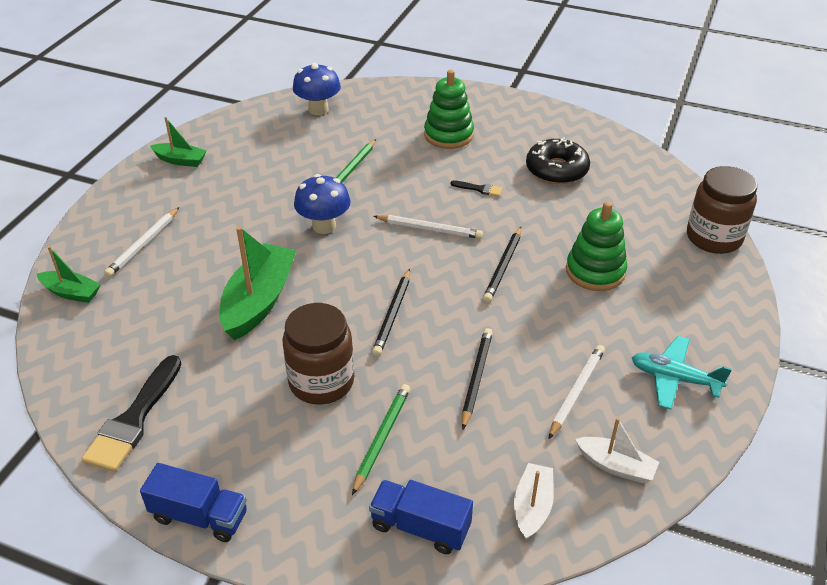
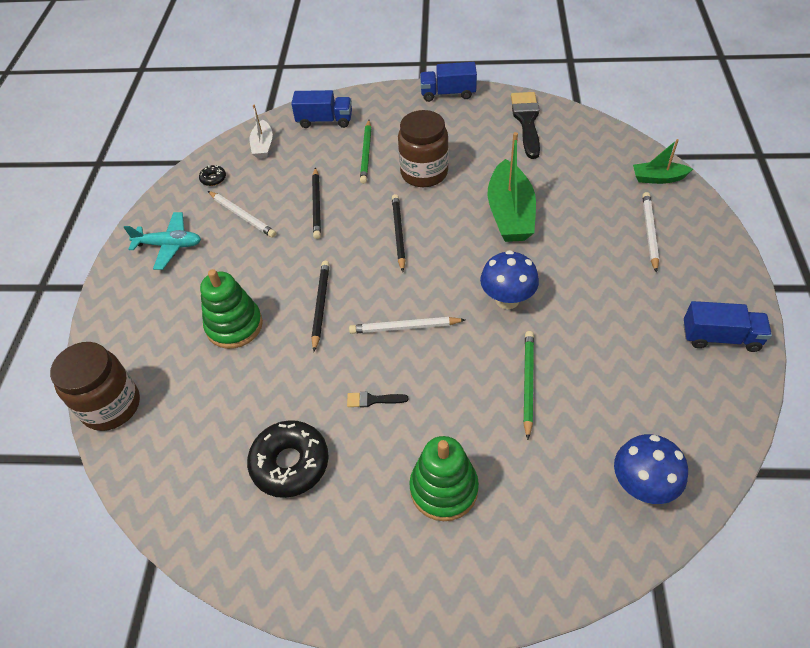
camera: 165 degrees right, 10 degrees up
green boat [150,117,207,167] -> blue truck [684,301,772,352]
white pencil [549,345,605,439] -> white pencil turned 60 degrees counterclockwise [208,191,276,238]
white boat [575,418,659,483] -> black donut [199,165,226,186]

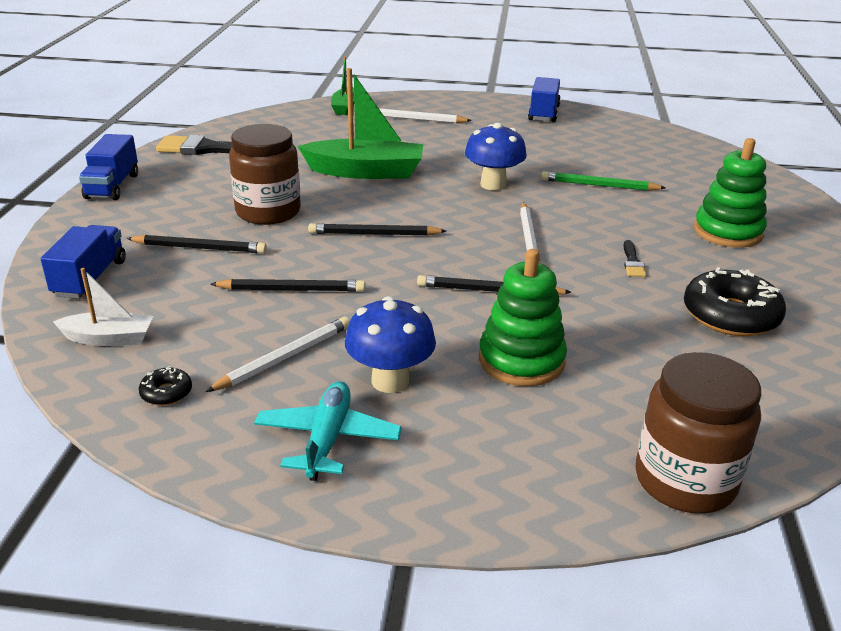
camera: 90 degrees left, 20 degrees down
green pencil [360,120,371,184] -> black pencil [126,235,267,253]
blue mushroom [614,434,688,504] -> blue mushroom moved to [345,296,436,393]

